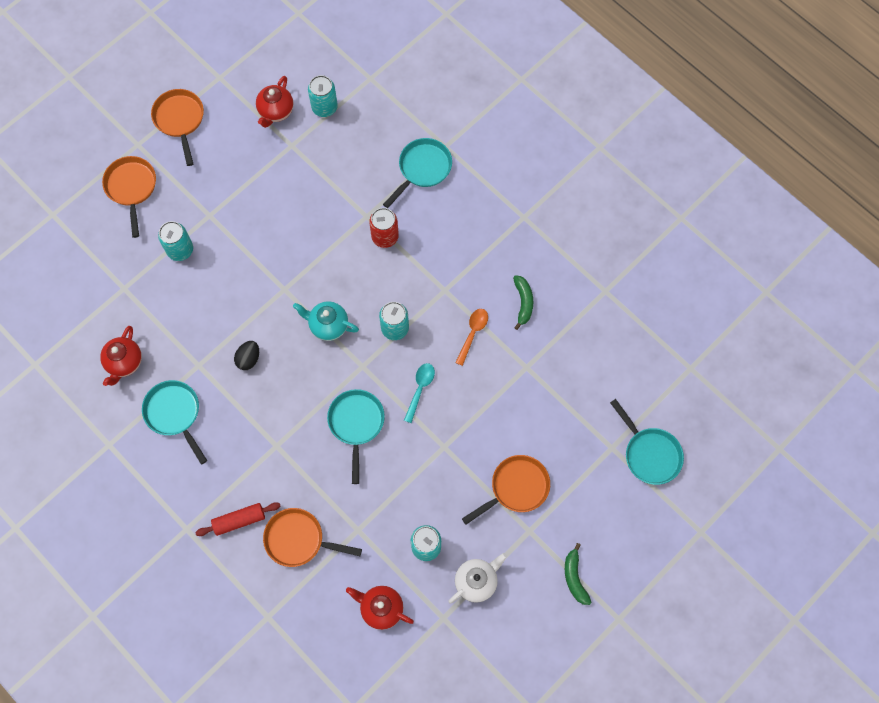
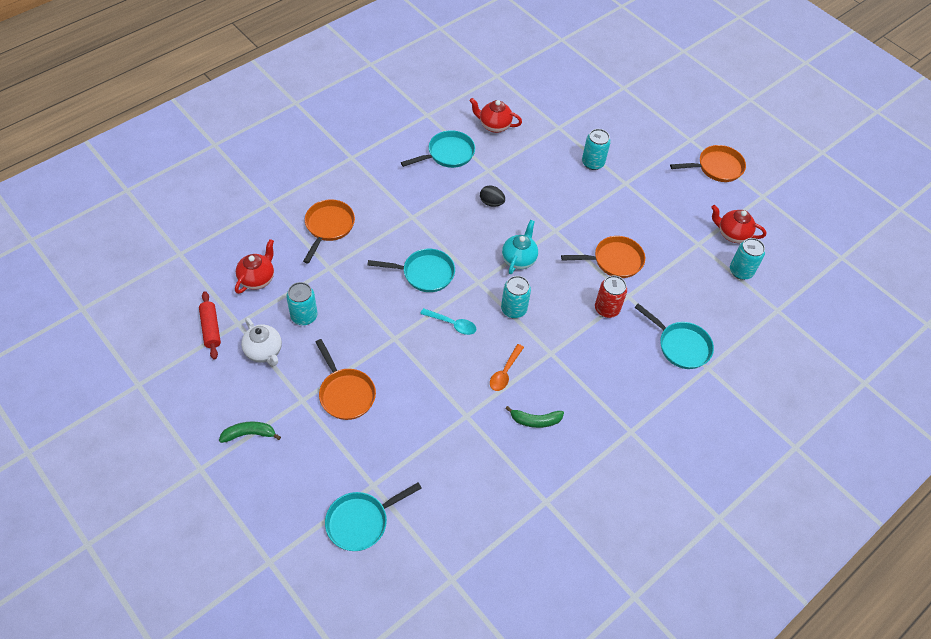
camera: 90 degrees right, 15 degrees down
orange pan [102,156,156,238] -> orange pan moved to [561,236,645,278]
red rolling pin [195,502,280,536] -> red rolling pin moved to [199,291,221,360]
orange spoon [455,309,488,366] -> orange spoon turned 90 degrees clockwise [490,344,524,391]

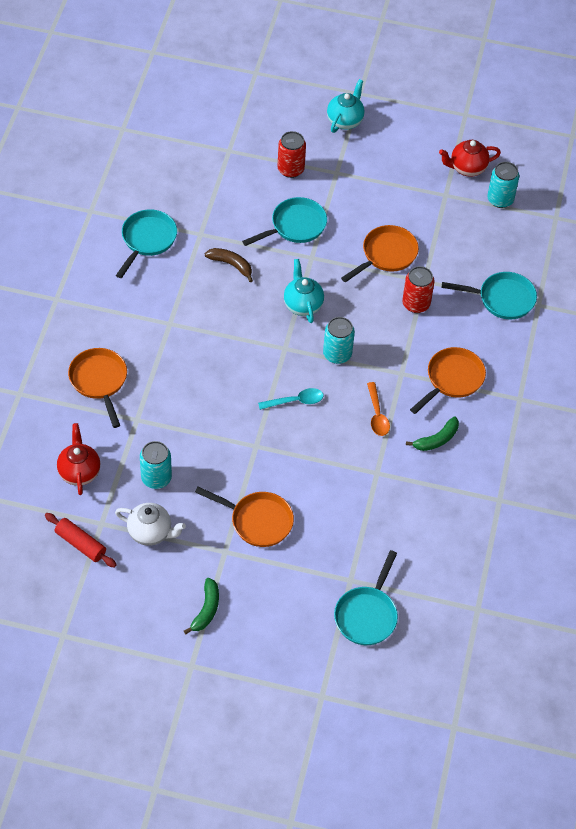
camera: 35 degrees left, 0 degrees up
green banana [219,421,281,443] -> green banana turned 150 degrees clockwise [184,578,219,634]
turquoise pan [368,249,455,292] -> turquoise pan moved to [242,197,327,246]
red teapot [469,98,522,133] -> none
black egg [480,185,505,207] -> brown banana [205,248,253,282]
turquoise can [582,129,611,170] -> red can [278,131,306,178]
orange pan [670,145,746,182] -> orange pan moved to [410,347,486,414]
none -> turquoise teapot [327,79,365,133]

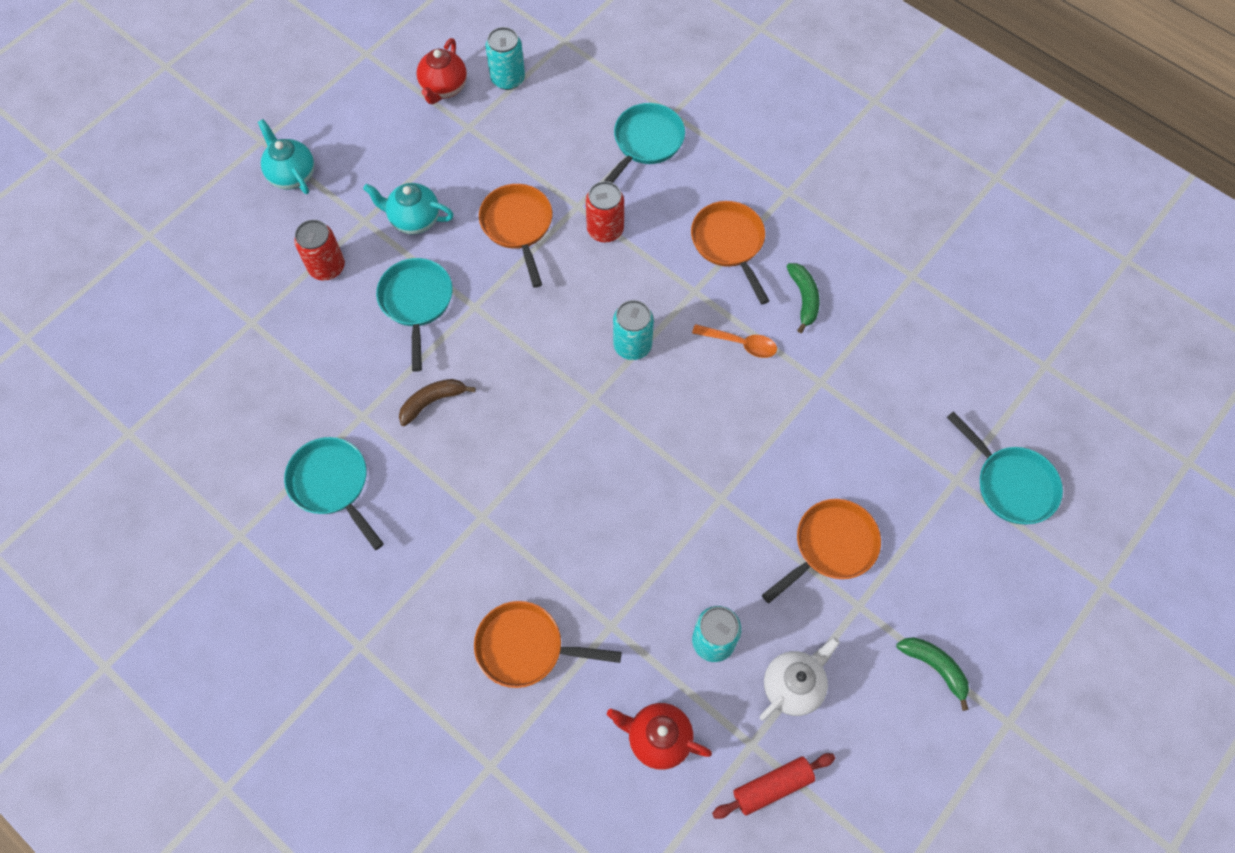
camera: 60 degrees left, 10 degrees up
turquoise spoon [258,388,323,410] -> none
turquoise teapot [284,259,324,323] -> turquoise teapot moved to [363,183,454,235]

